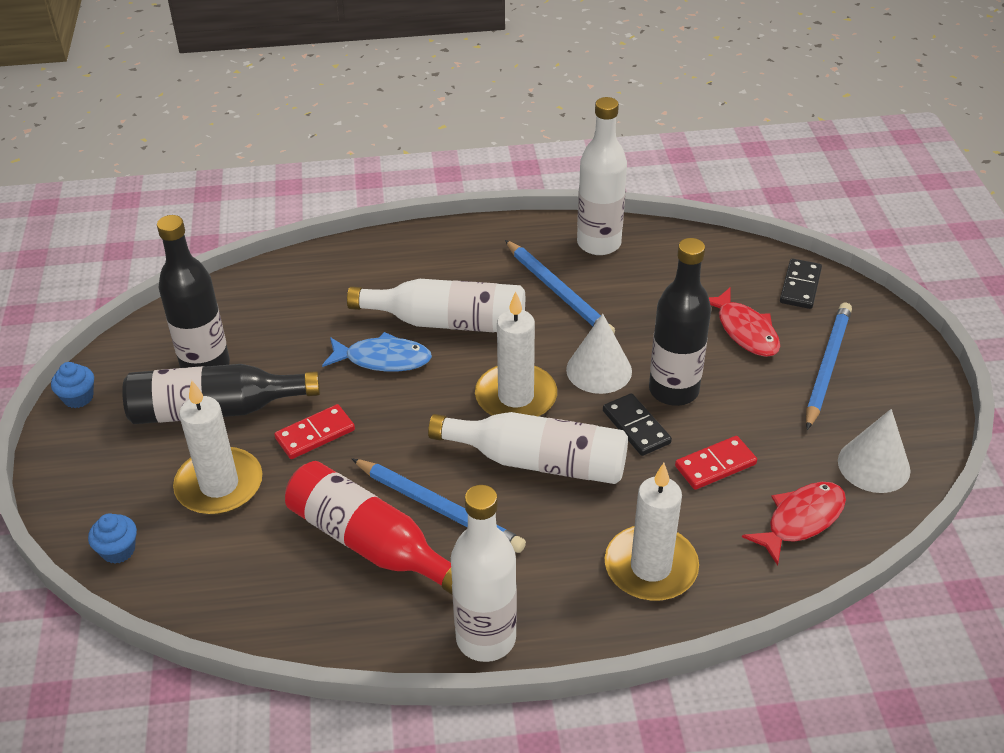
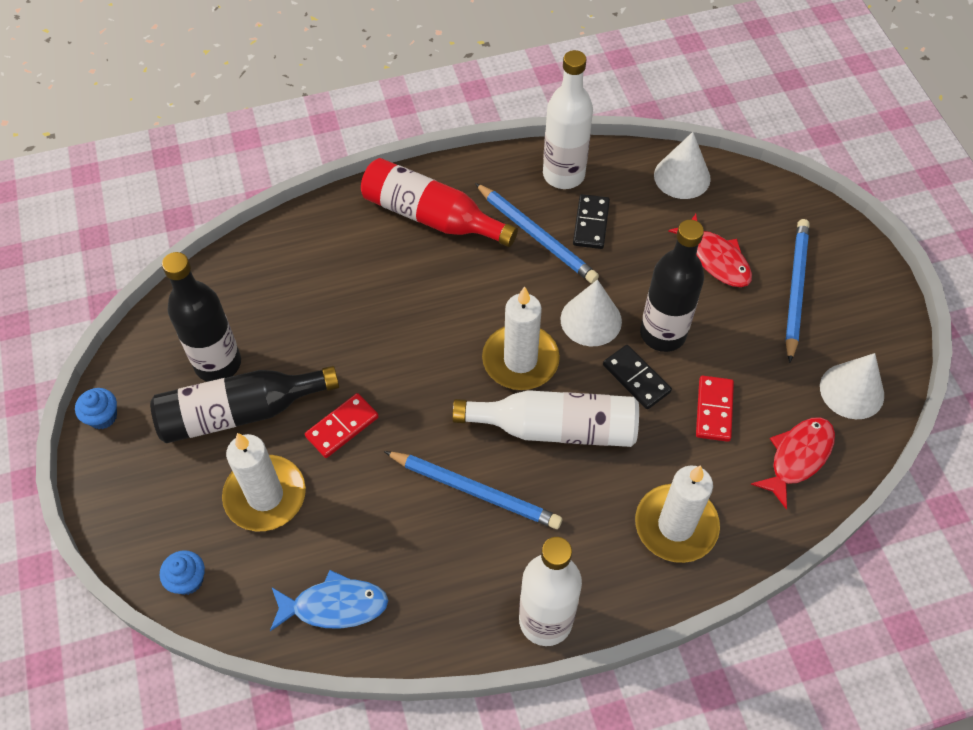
camera: 10 degrees left, 15 degrees up
red bottle [285,461,452,594] -> red bottle moved to [361,158,518,247]
blue fish [322,332,432,372] -> blue fish moved to [270,570,388,631]
white bottle [347,279,525,332] -> none
red domino [675,436,757,490] -> red domino turned 45 degrees counterclockwise [696,376,734,442]
black domino [780,258,822,309] -> black domino moved to [573,194,610,249]
none -> white cone [654,132,711,199]

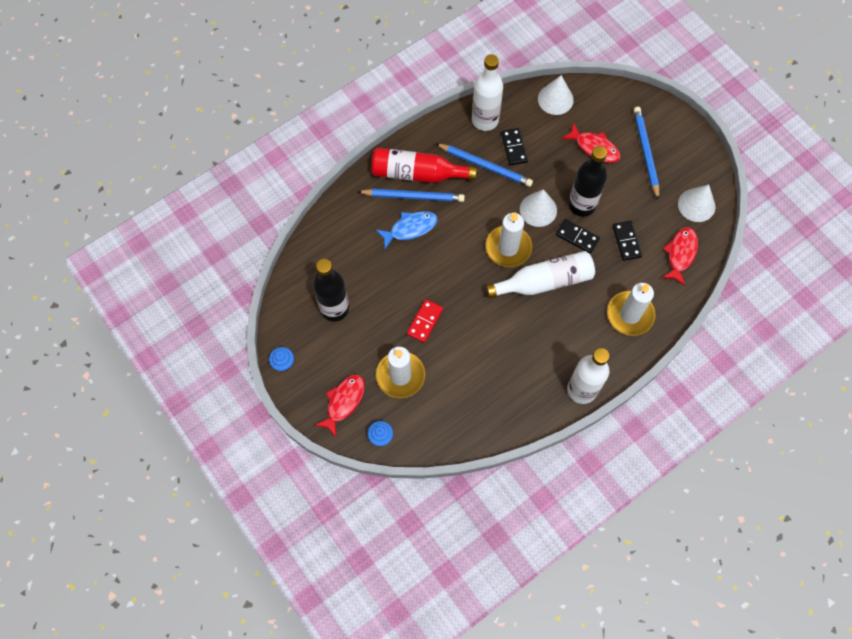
camera: 20 degrees left, 10 degrees up
black bottle [150,366,339,443] -> none
blue fish [270,570,388,631] -> blue fish moved to [376,211,438,249]
blue pencil [384,451,562,529] -> blue pencil moved to [357,189,465,202]
red domino [696,376,734,442] -> black domino [612,221,642,261]
none -> red fish [315,374,365,437]

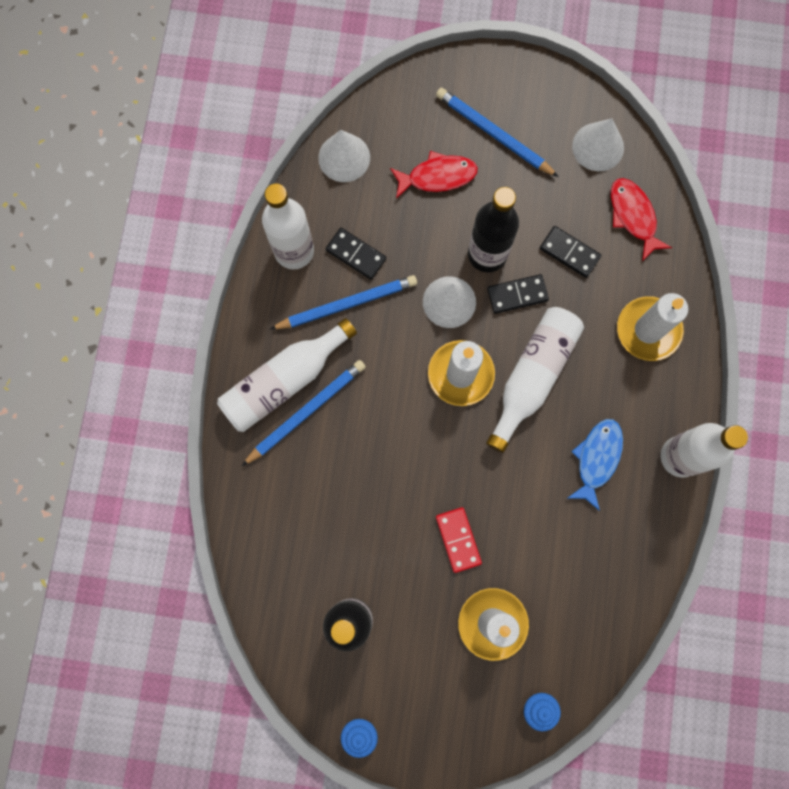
camera: 45 degrees left, 10 degrees up
red fish [315,374,365,437] -> none
red bottle [372,148,477,183] -> white bottle [217,318,357,432]
blue fish [376,211,438,249] -> blue fish moved to [568,419,623,511]

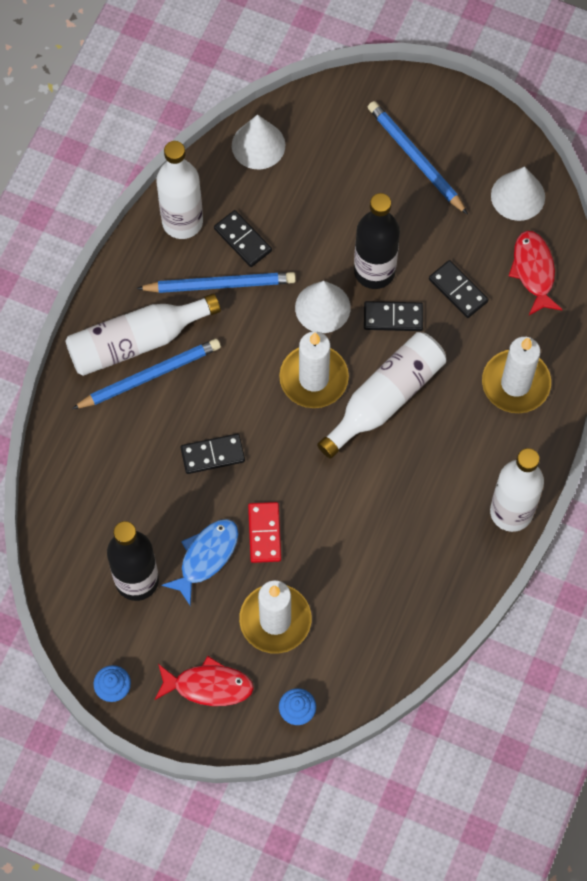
camera: 15 degrees right, 10 degrees down
red fish [390,151,478,199] -> red fish moved to [155,656,254,706]
blue fish [568,419,623,511] -> blue fish moved to [161,519,239,606]
none -> black domino [180,434,245,474]

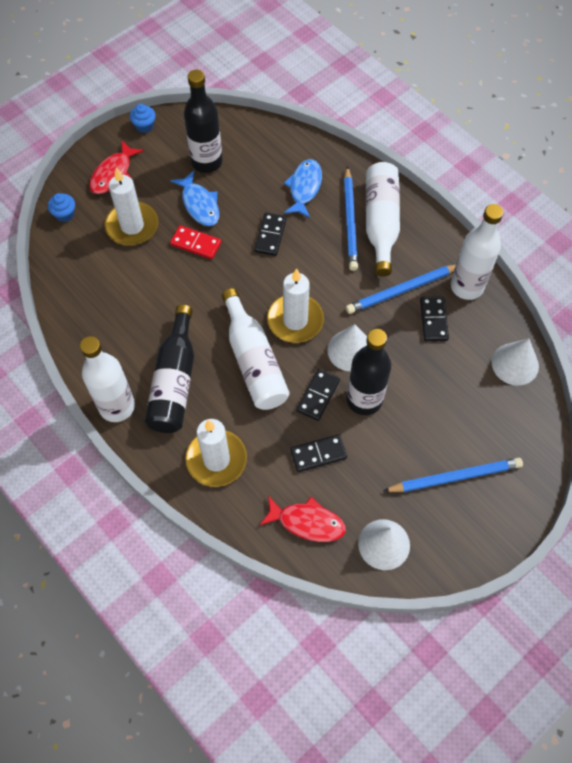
camera: 115 degrees right, 5 degrees down
blue pencil [136,272,296,293] -> blue pencil turned 45 degrees clockwise [346,264,456,314]
black domino [214,210,272,267] -> black domino turned 75 degrees counterclockwise [420,297,449,341]
none -> black bottle [145,305,194,433]
none -> blue fish [284,159,322,218]

